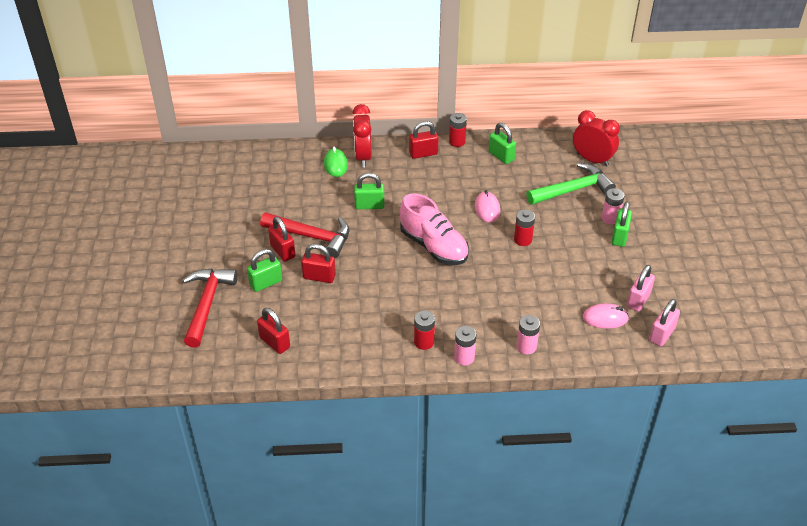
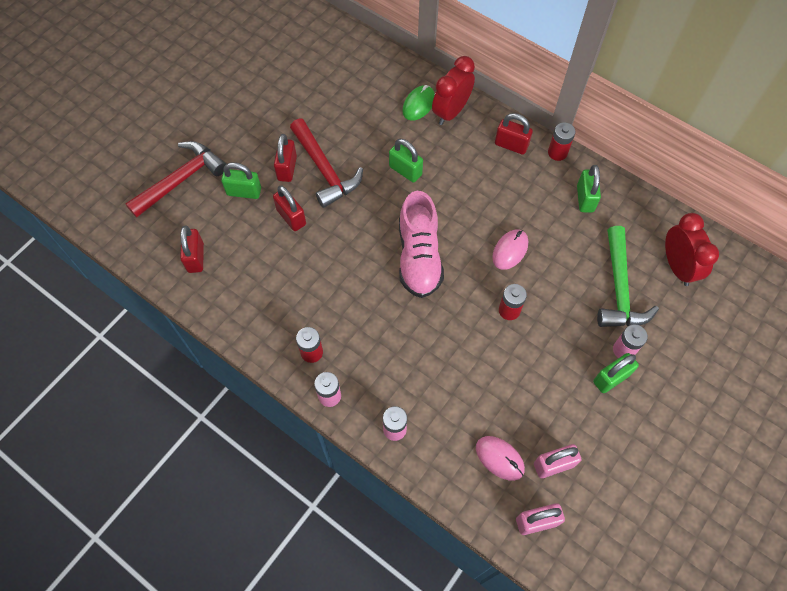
camera: 40 degrees right, 20 degrees up
green hammer [526,163,616,205] -> green hammer turned 75 degrees clockwise [597,226,659,327]

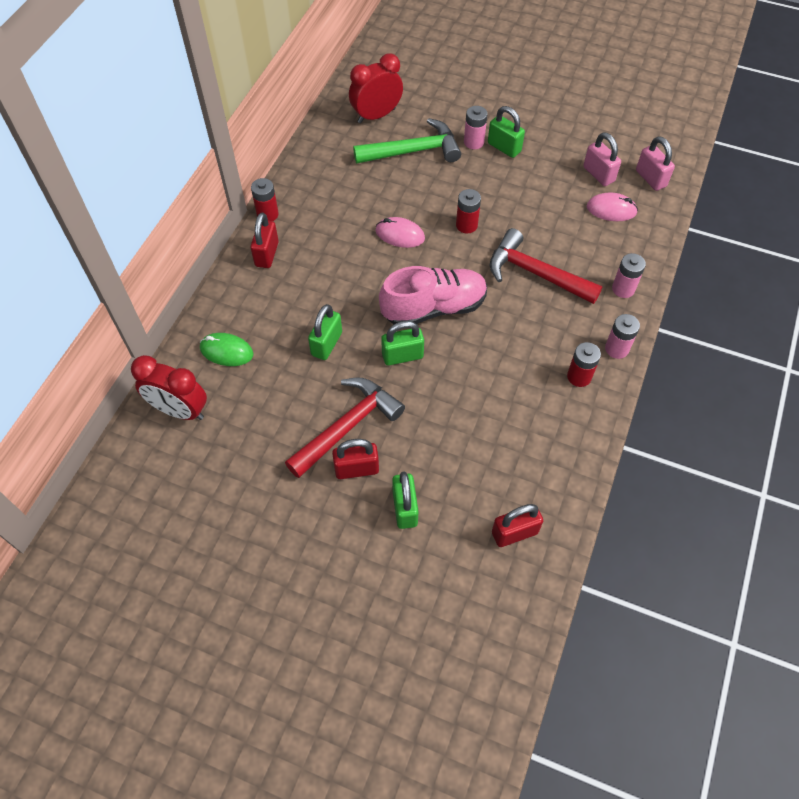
camera: 105 degrees left, 5 degrees down
red hammer [125,141,226,217] -> red hammer moved to [490,228,603,304]
red padlock [273,185,306,231] -> none
red clock [432,56,475,125] -> red clock moved to [131,355,207,420]
pink mouse [476,436,525,481] -> pink mouse turned 75 degrees clockwise [586,192,638,221]
green padlock [577,165,601,213] -> green padlock moved to [381,321,424,366]

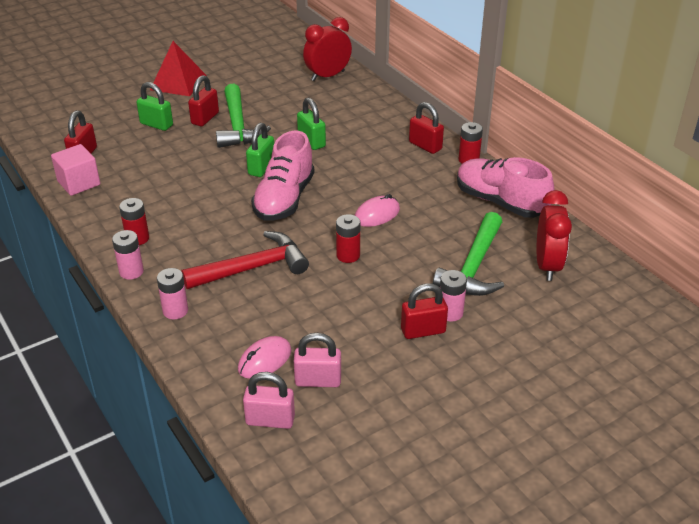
camera: 125 degrees right, 20 degrees down
green mouse [200,333,254,366] -> none
red hammer [285,378,405,478] -> green hammer [216,84,271,148]
green padlock [488,106,525,158] -> red padlock [401,283,448,339]
none -> pink cube [51,144,100,196]
none -> red pyramid [150,41,207,96]
none -> pink shoe [457,157,554,218]

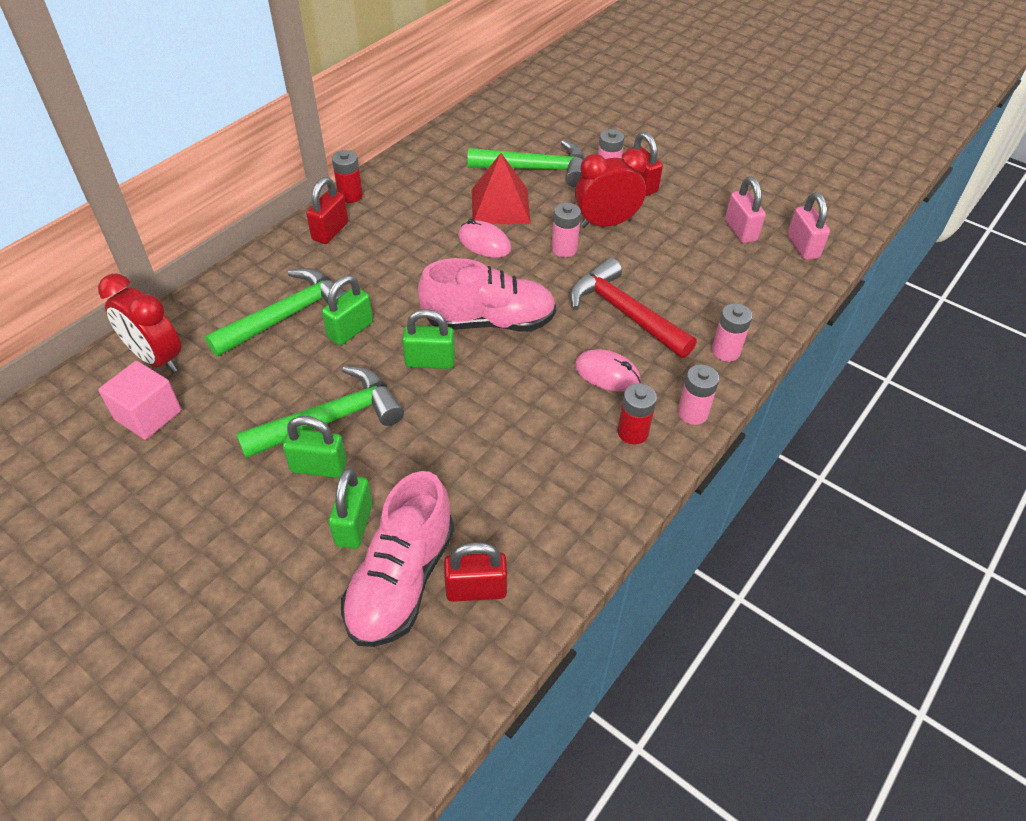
camera: 110 degrees left, 10 degrees up
pink cube [51,144,100,196] -> pink cube moved to [98,361,181,440]
red pyramid [150,41,207,96] -> red pyramid moved to [472,153,531,224]
red padlock [188,75,219,126] -> green padlock [283,416,347,478]
pink mouse [238,336,291,379] -> pink mouse moved to [575,349,641,392]
red battery [336,214,360,263] -> pink battery [551,203,581,257]
pink shoe [457,157,554,218] -> pink shoe moved to [341,471,454,647]
red clock [537,190,572,281] -> red clock moved to [575,149,647,228]
none -> green hammer [205,268,346,357]

